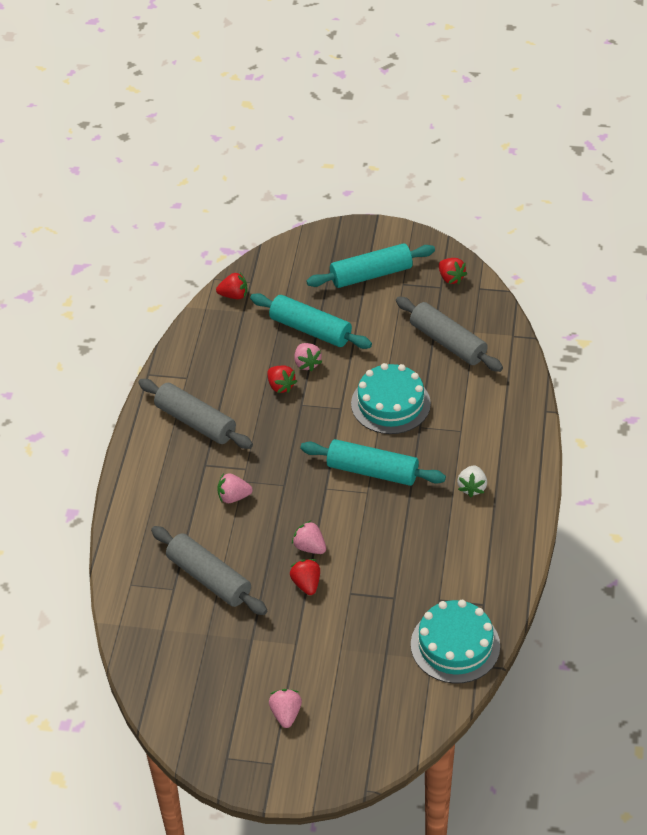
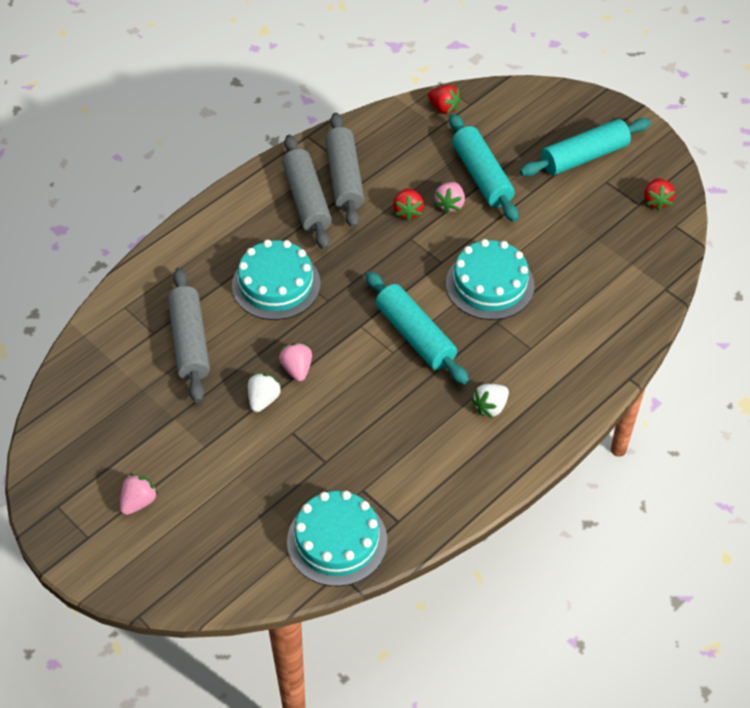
camera: 35 degrees right, 5 degrees up
pink strawberry [217,473,253,503] -> turquoise cake [232,240,321,320]
red strawberry [290,559,320,595] -> white strawberry [248,373,281,412]
turquoise rolling pin [306,243,435,288] -> turquoise rolling pin turned 45 degrees counterclockwise [520,118,651,176]
grey rolling pin [396,296,503,372] -> grey rolling pin moved to [325,113,364,228]

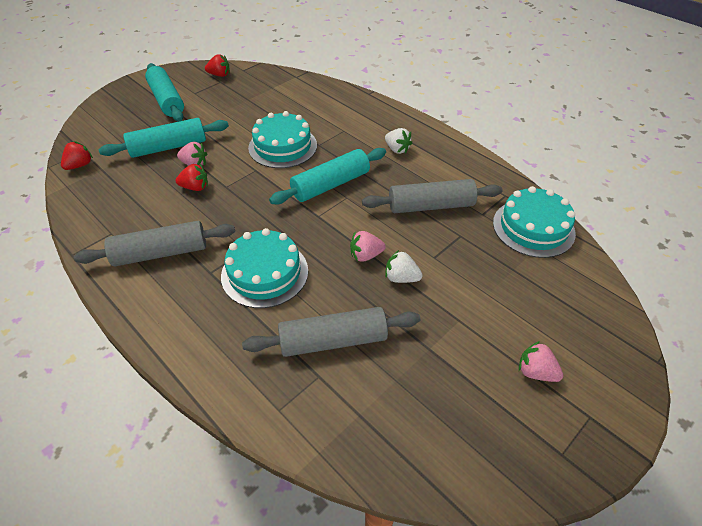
camera: 90 degrees left, 5 degrees down
grey rolling pin [325,113,364,228] -> grey rolling pin moved to [362,179,502,213]

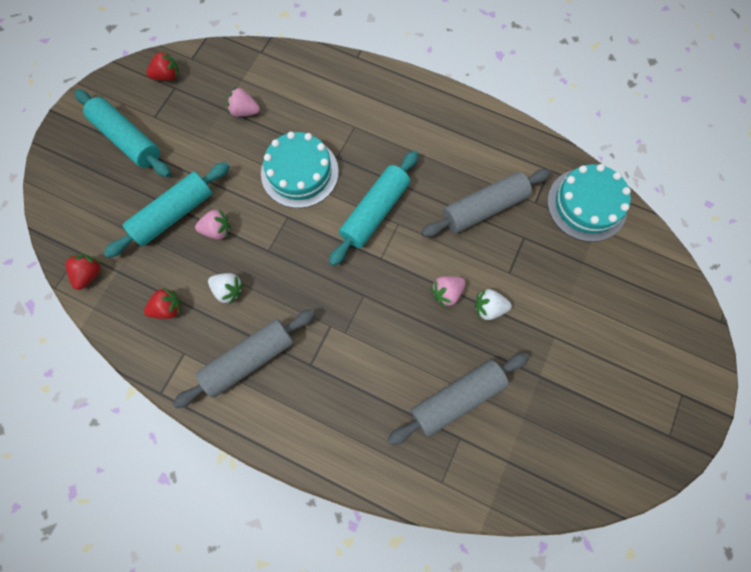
camera: 20 degrees left, 25 degrees up
red strawberry [175,164,208,191] -> red strawberry moved to [144,288,181,319]
turquoise cake [221,228,308,308] -> none
white strawberry [385,128,412,154] -> white strawberry moved to [208,273,243,305]
pink strawberry [519,341,563,382] -> pink strawberry moved to [227,87,260,117]

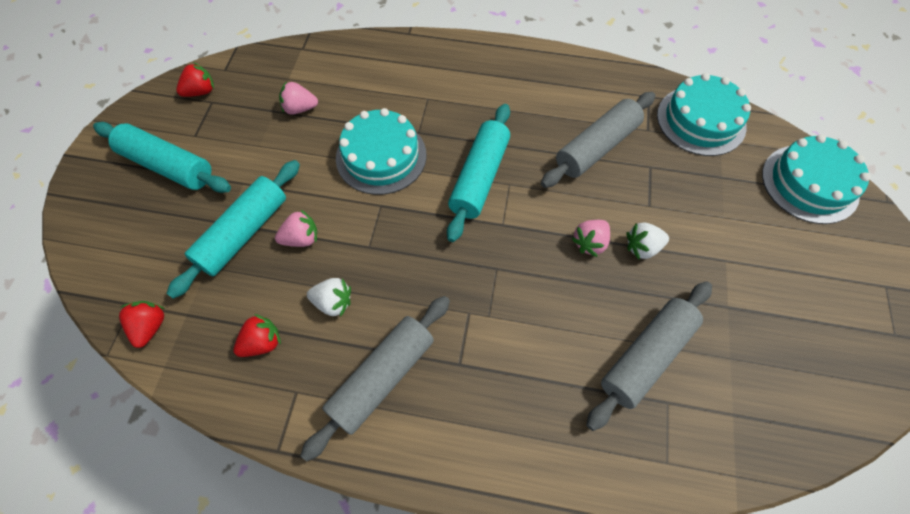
camera: 15 degrees left, 10 degrees down
none -> turquoise cake [762,134,871,224]

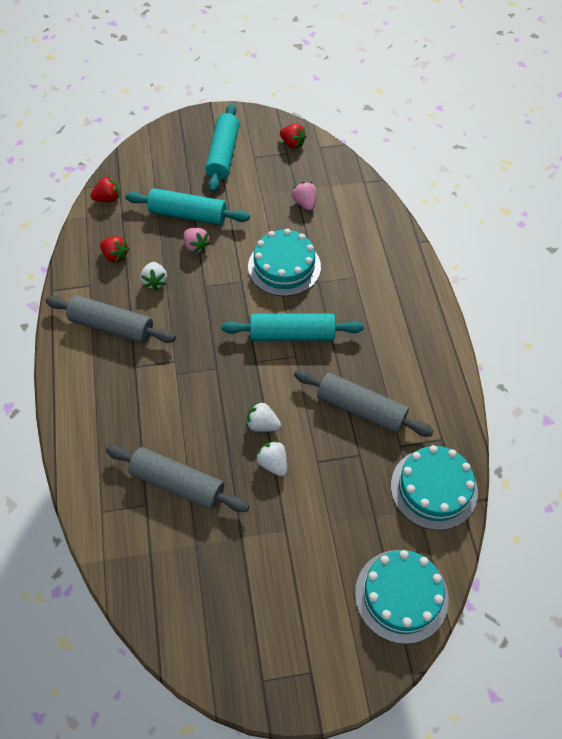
camera: 70 degrees right, 5 degrees down
pink strawberry [571,220,610,257] -> white strawberry [246,401,281,432]

